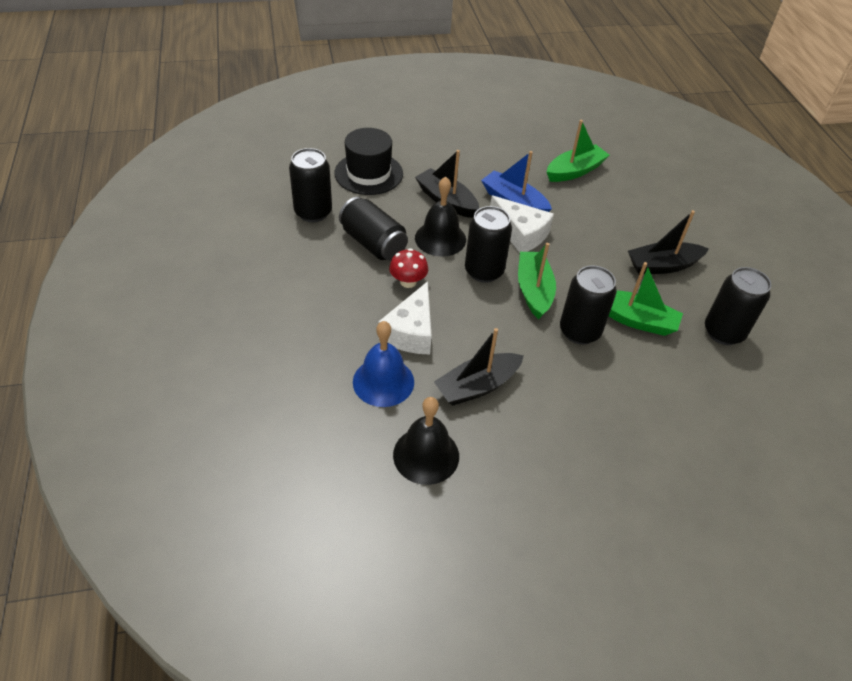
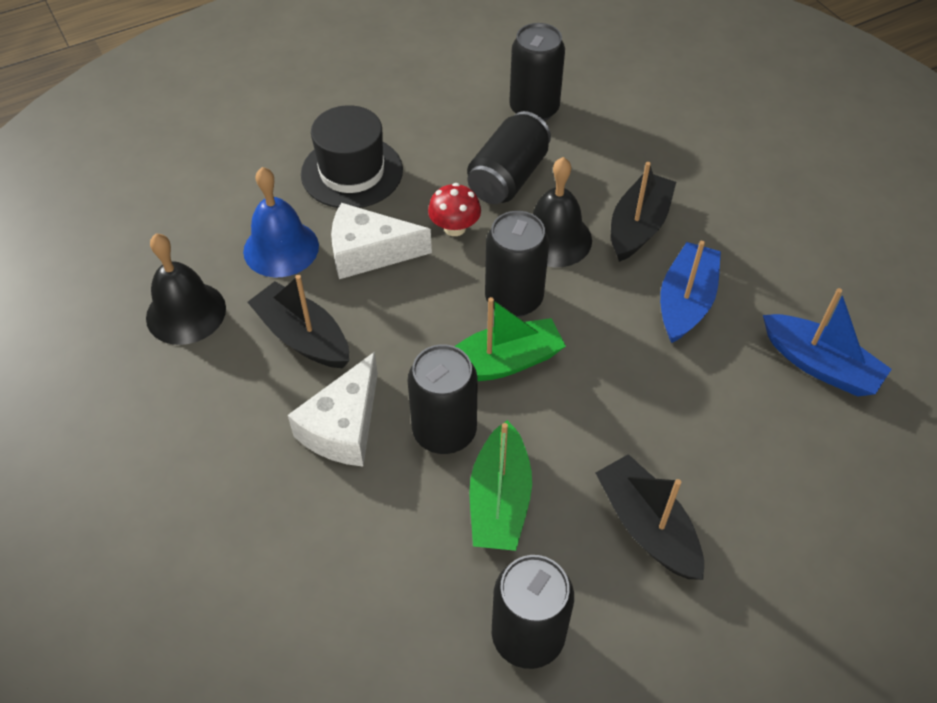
camera: 75 degrees right, 5 degrees up
black hat [335,128,403,195] -> black hat moved to [301,105,403,208]
white cheese [490,195,554,253] -> white cheese moved to [288,352,378,467]
green boat [547,120,609,182] -> blue boat [763,288,892,397]

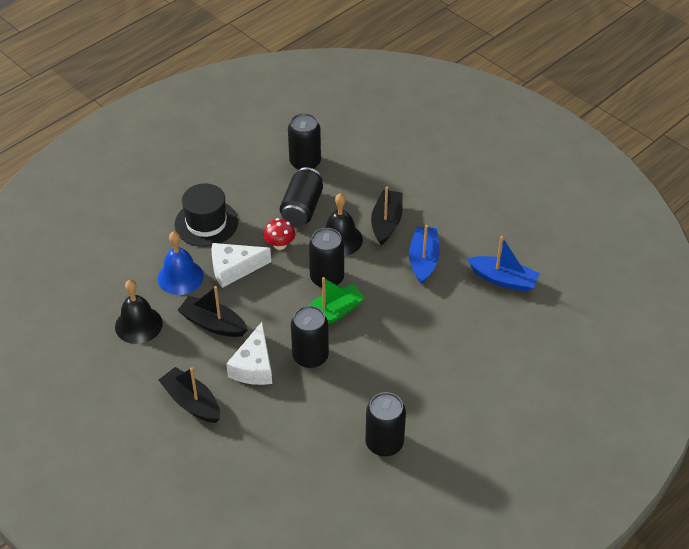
camera: 15 degrees left, 5 degrees down
green boat [469,420,532,551] -> none
black boat [596,454,704,580] -> black boat moved to [159,367,220,423]

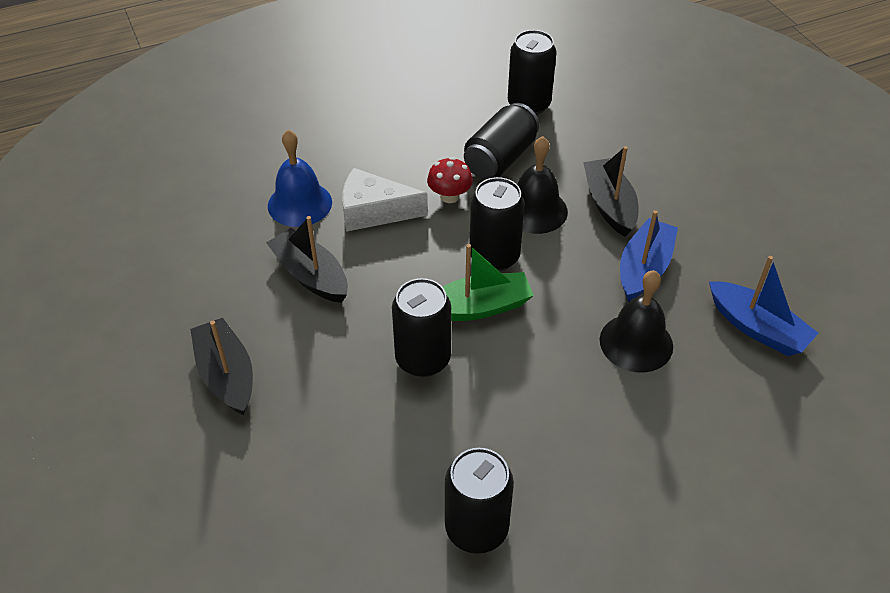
camera: 20 degrees right, 0 degrees up
black bell [115,280,163,344] -> black bell moved to [600,270,673,372]
black hat [175,183,238,247] -> none
white cheese [226,322,272,385] -> none
black boat [371,187,403,245] -> black boat turned 45 degrees counterclockwise [583,146,638,237]

